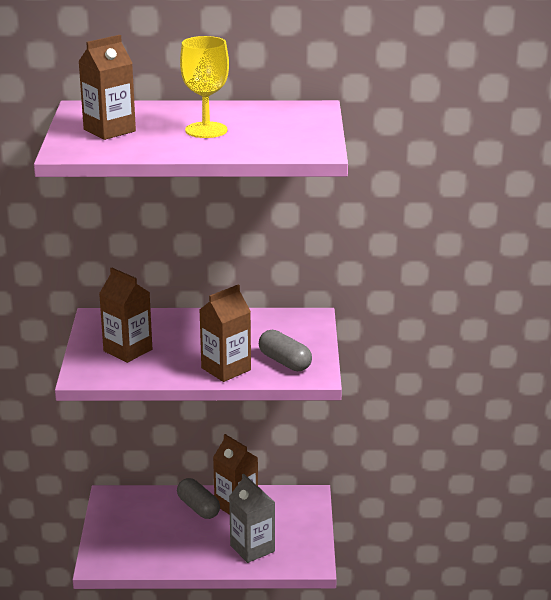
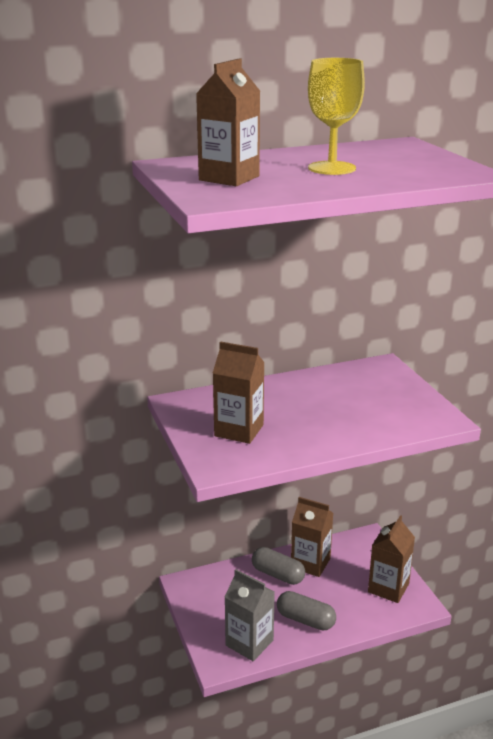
camera: 20 degrees left, 0 degrees up
brown carton [200,284,251,382] -> brown carton moved to [368,515,415,603]
grey carton [229,474,275,563] -> grey carton moved to [225,569,275,661]
grey capsule [259,330,312,371] -> grey capsule moved to [277,591,336,631]

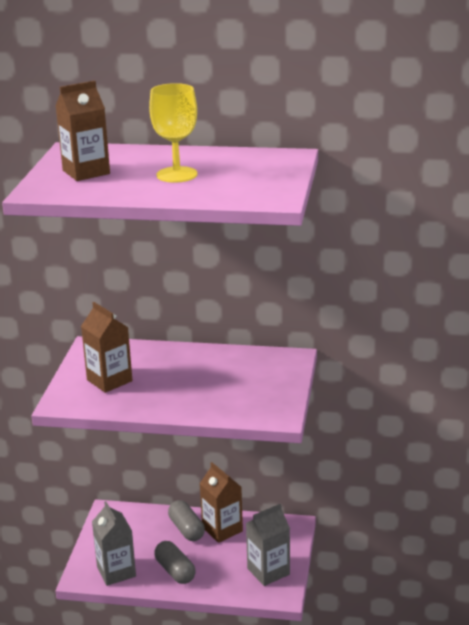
camera: 30 degrees right, 0 degrees up
brown carton [368,515,415,603] -> grey carton [246,504,290,586]

